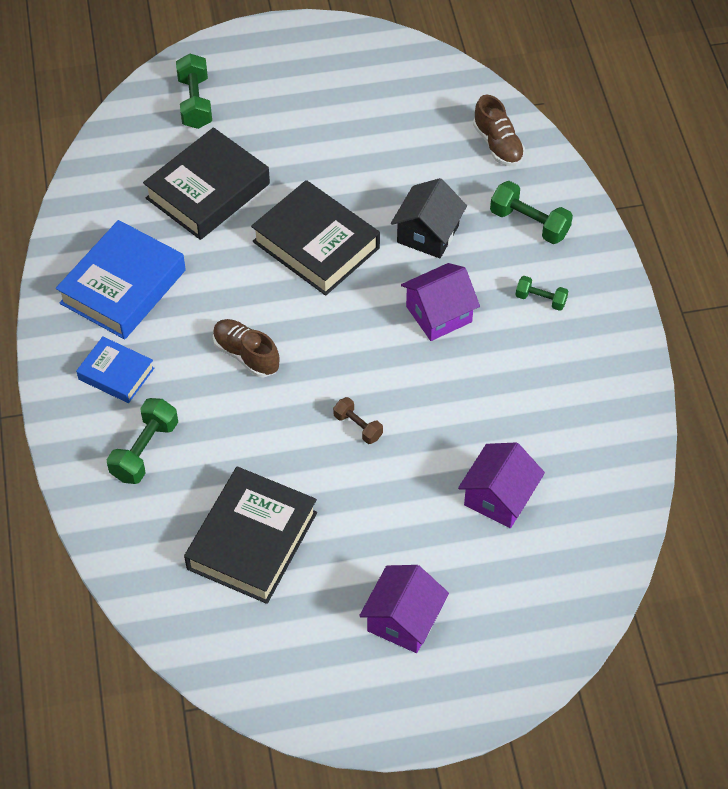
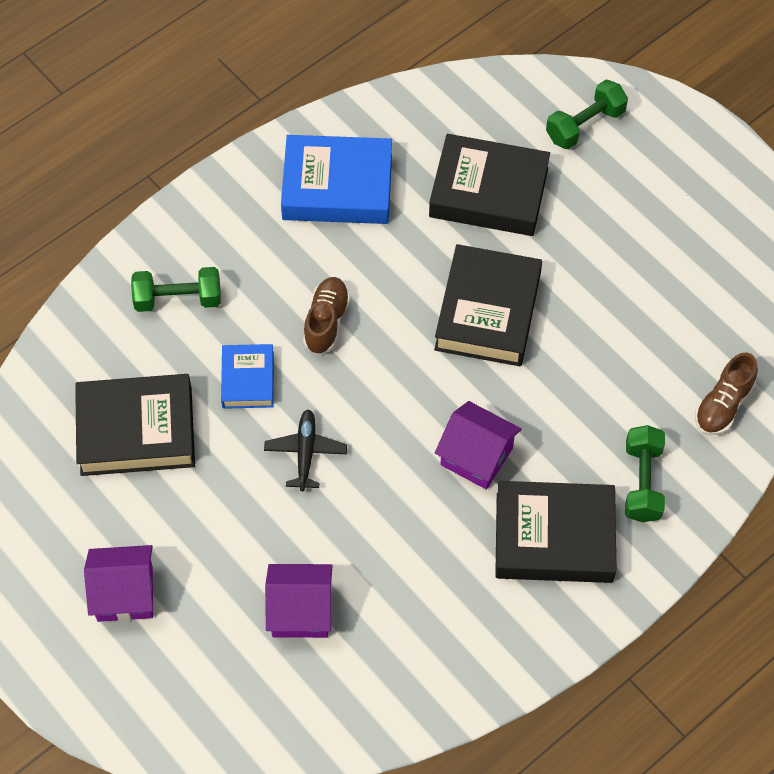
camera: 60 degrees right, 5 degrees up
blue book [76,337,154,403] -> blue book moved to [221,344,274,409]
brown dumbbell [333,397,383,444] -> black plane [264,409,347,491]
black house [391,178,467,258] -> none
green dumbbell [516,276,568,311] -> black book [495,481,617,583]

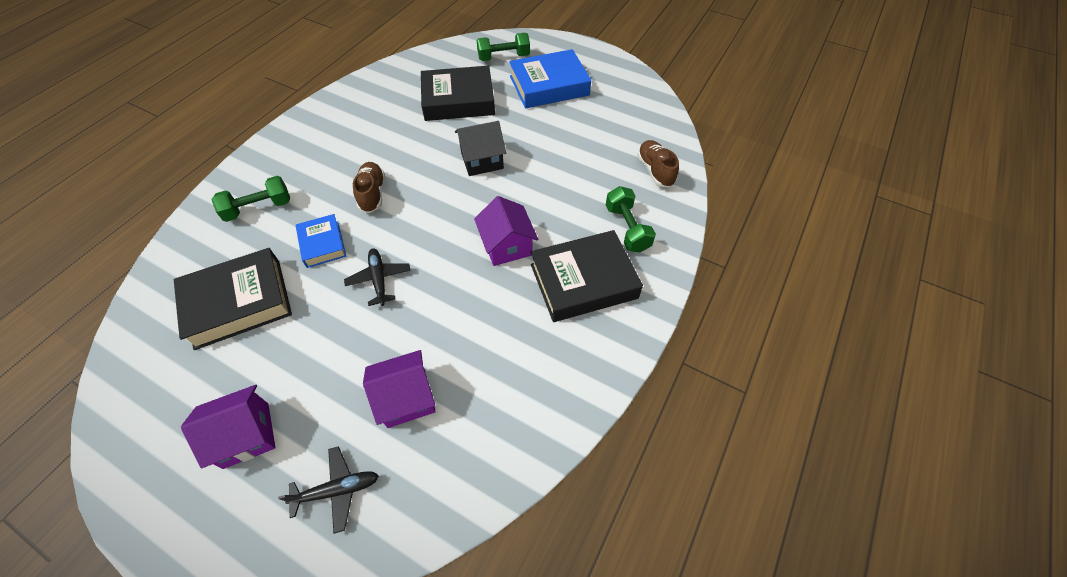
camera: 20 degrees left, 5 degrees down
blue book [281,135,392,224] -> blue book moved to [509,49,591,108]
black book [434,244,542,366] -> black house [455,121,506,176]
purple house [435,401,522,490] -> purple house turned 60 degrees clockwise [474,196,538,266]
green dumbbell [546,80,628,149] -> green dumbbell turned 45 degrees clockwise [476,33,530,61]
brown shoe [695,352,758,435] -> brown shoe turned 150 degrees clockwise [637,140,679,187]
none -> black plane [278,446,379,534]

